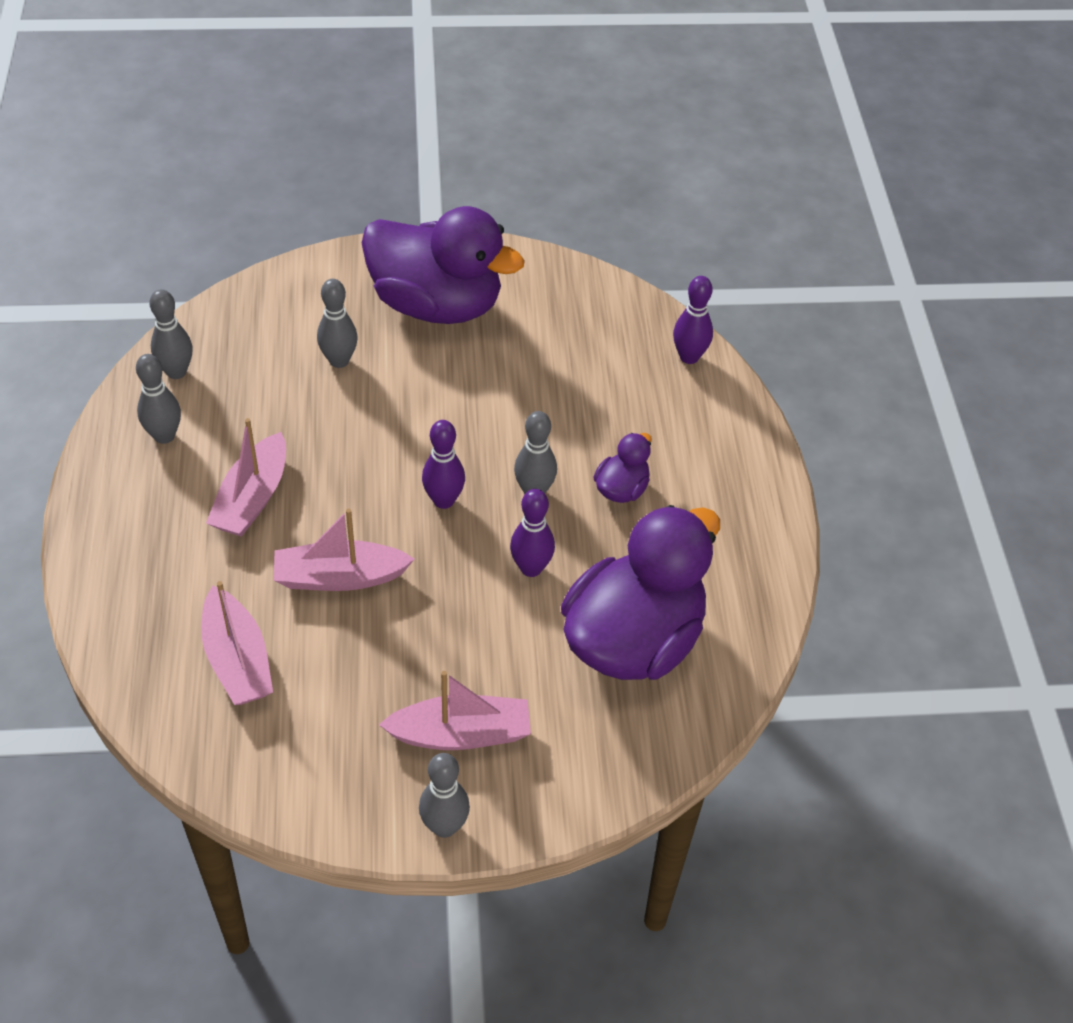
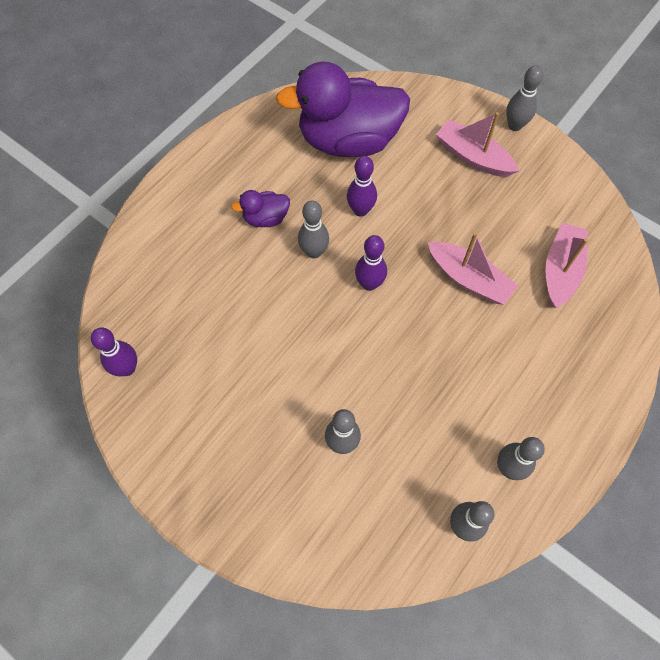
camera: 135 degrees left, 15 degrees up
pink boat [206,418,286,537] -> none
purple duck [362,206,525,324] -> none
purple bowling pin [673,276,713,364] -> purple bowling pin moved to [91,327,137,376]

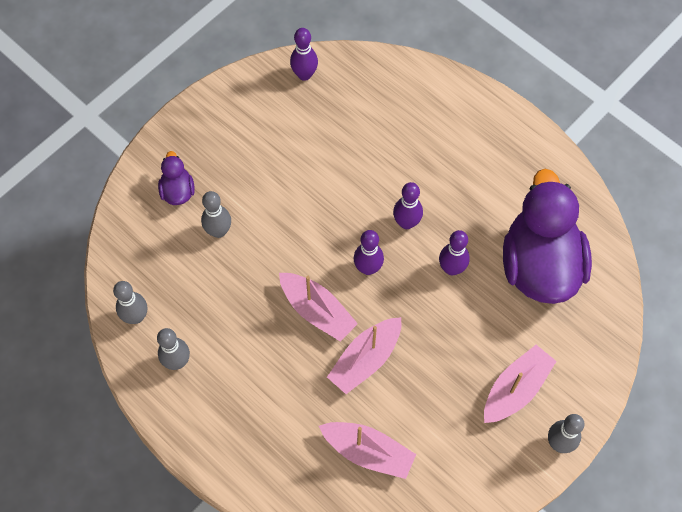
camera: 95 degrees right, 0 degrees up
purple duck [231,190,290,227] -> purple duck moved to [158,151,195,205]
grey bowling pin [298,201,329,258] -> purple bowling pin [393,182,423,229]
none -> pink boat [279,273,358,342]

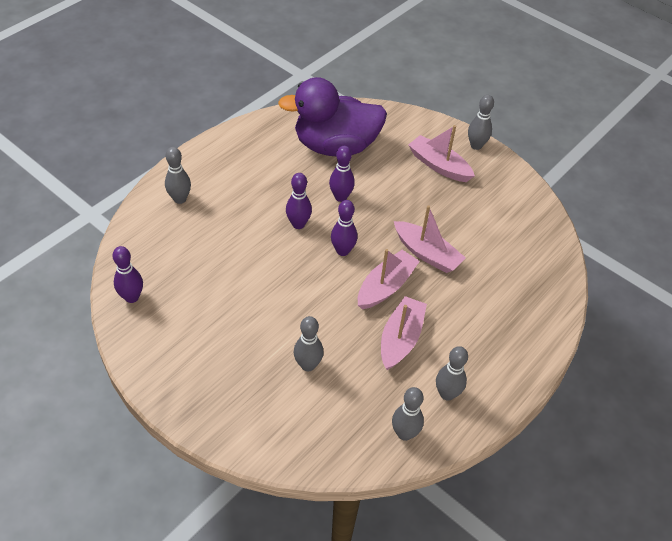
camera: 95 degrees left, 15 degrees down
purple duck [158,151,195,205] -> none
pink boat [319,422,416,479] -> pink boat moved to [381,296,427,370]
none -> grey bowling pin [165,147,191,204]

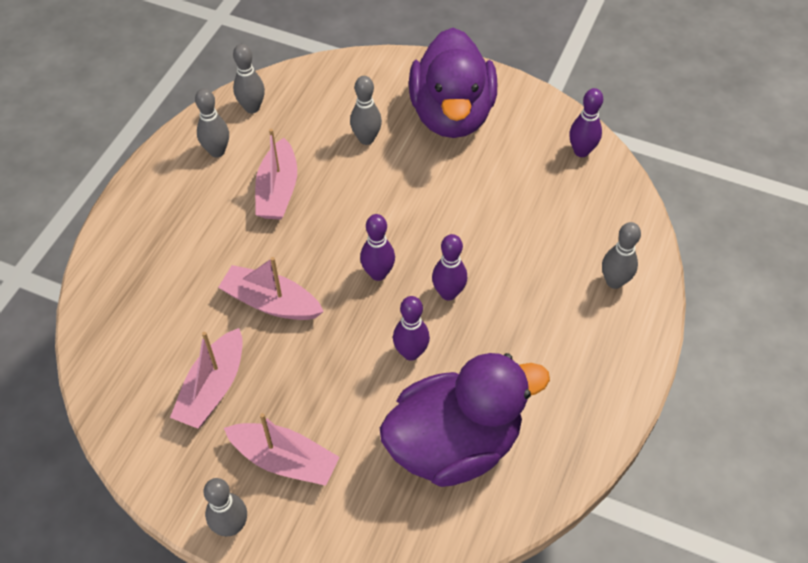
camera: 165 degrees right, 5 degrees up
pink boat [358,249,420,309] -> pink boat moved to [170,328,243,429]
none -> purple duck [409,28,497,138]

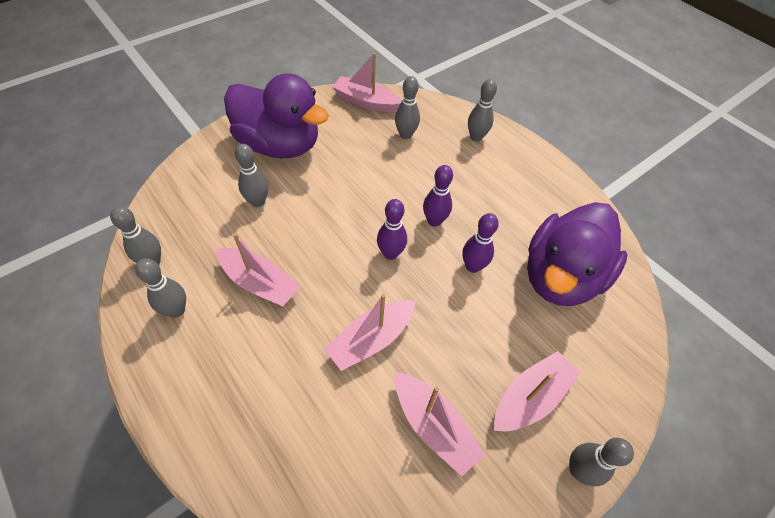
camera: 65 degrees left, 0 degrees up
purple duck [380,353,550,487] -> purple duck turned 150 degrees counterclockwise [527,202,628,306]
purple bowling pin [569,88,603,157] -> pink boat [332,53,402,112]
none -> grey bowling pin [395,76,420,139]

